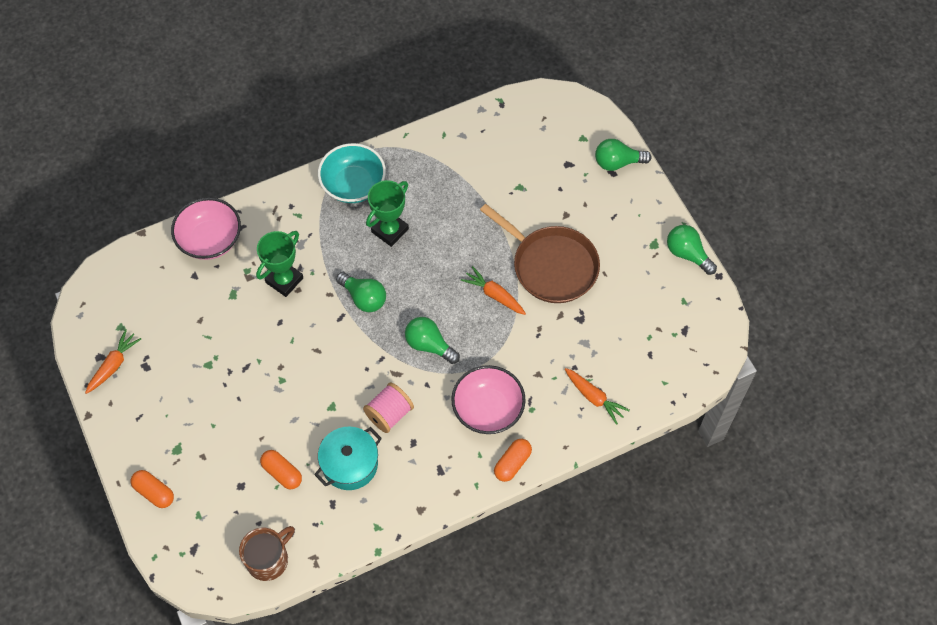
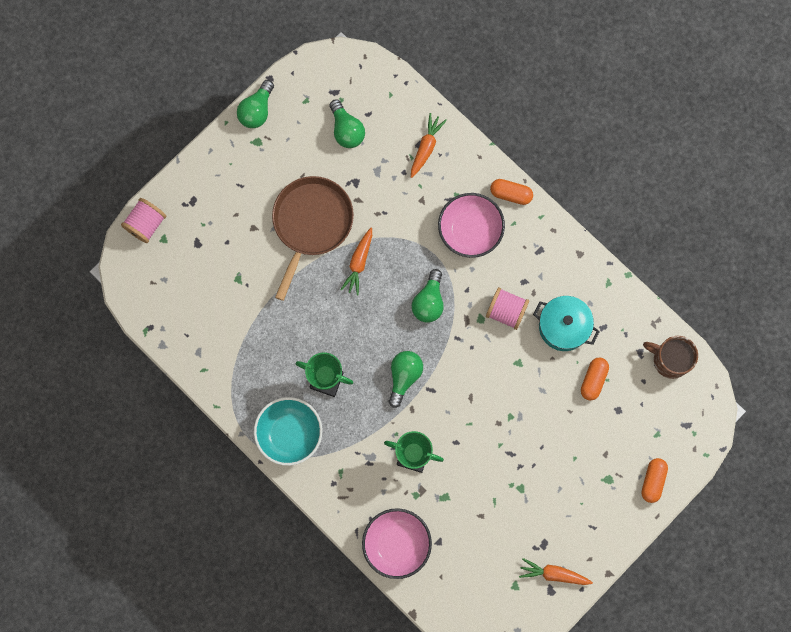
camera: 110 degrees left, 15 degrees up
green light bulb [595,139,652,171] -> green light bulb moved to [330,99,365,148]
none -> pink spool [121,198,166,243]

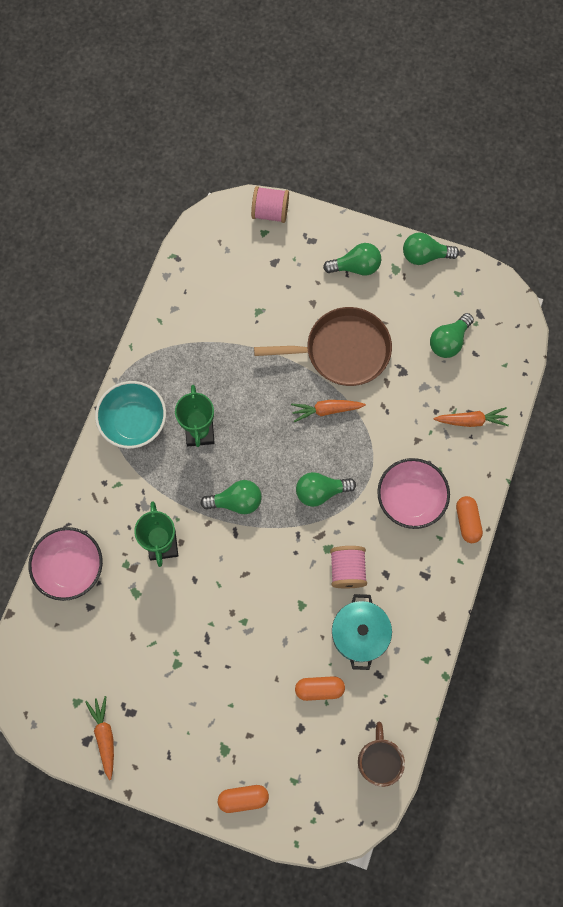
camera: 65 degrees right, 5 degrees down
none -> green light bulb [323,243,381,276]

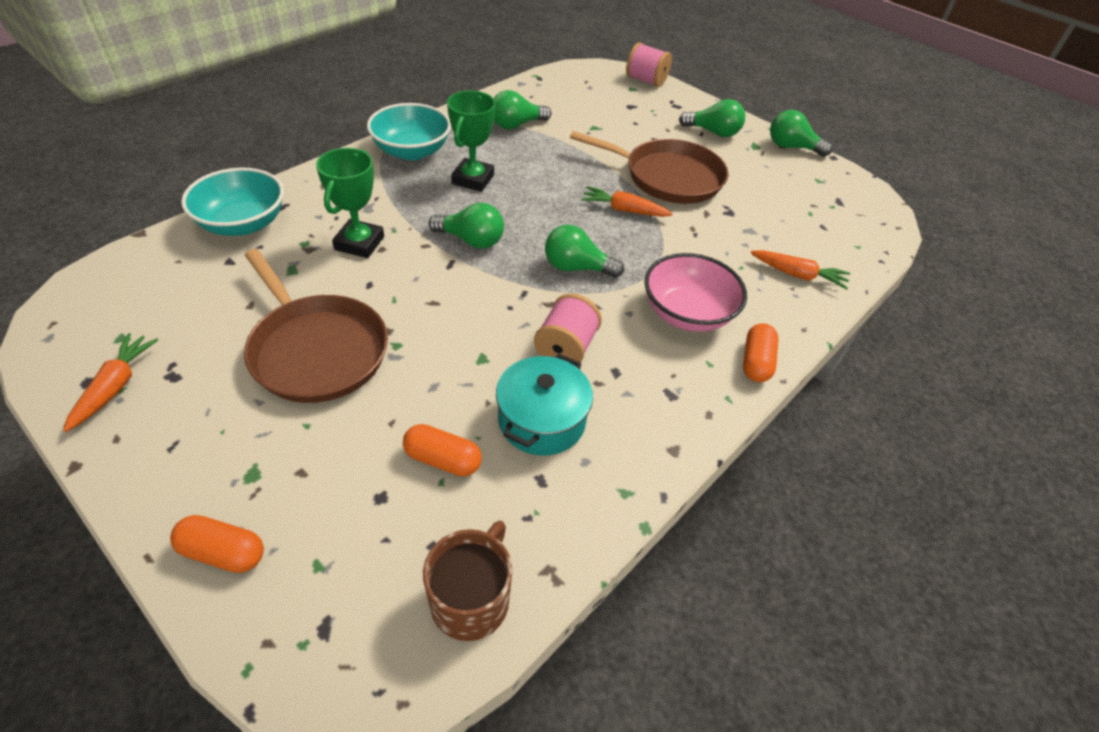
camera: 20 degrees right, 25 degrees down
pink bowl [28,527,103,601] -> turquoise bowl [181,167,284,236]
green light bulb [430,313,474,358] -> green light bulb moved to [494,90,551,129]
none -> brown pan [244,249,388,403]

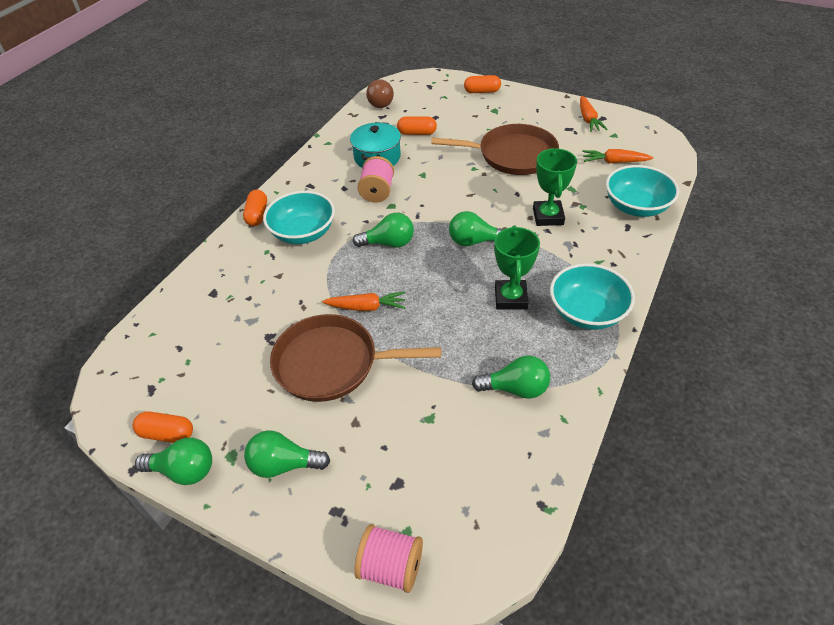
camera: 170 degrees right, 0 degrees up
brown pan [244,249,388,403] -> brown pan turned 150 degrees clockwise [431,124,559,175]
brown mug [423,520,513,641] -> brown light bulb [366,79,394,108]
green light bulb [494,90,551,129] -> green light bulb turned 45 degrees clockwise [472,355,550,399]
pink bowl [644,253,747,332] -> turquoise bowl [263,191,335,244]
orange carrot [751,250,850,290] -> orange carrot moved to [582,149,653,163]
none -> orange capsule [133,411,193,443]

